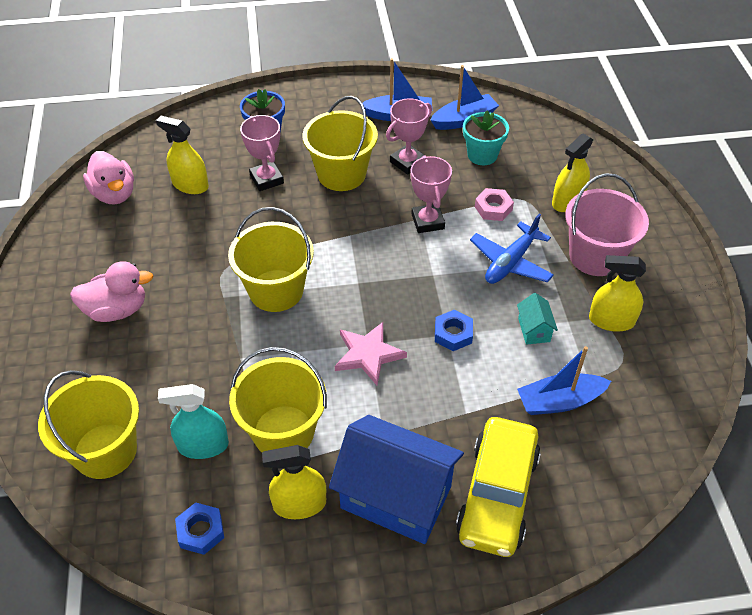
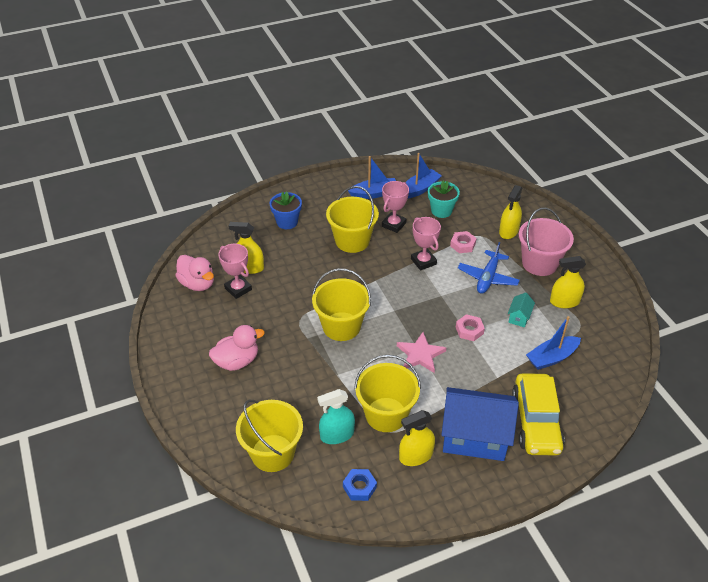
camera: 15 degrees left, 5 degrees down
pink trophy [240,115,284,191] -> pink trophy moved to [218,244,252,299]
blue nut [435,310,473,351] -> pink nut [456,314,485,341]
turquoise house [517,293,558,345] -> turquoise house turned 45 degrees clockwise [508,292,535,327]

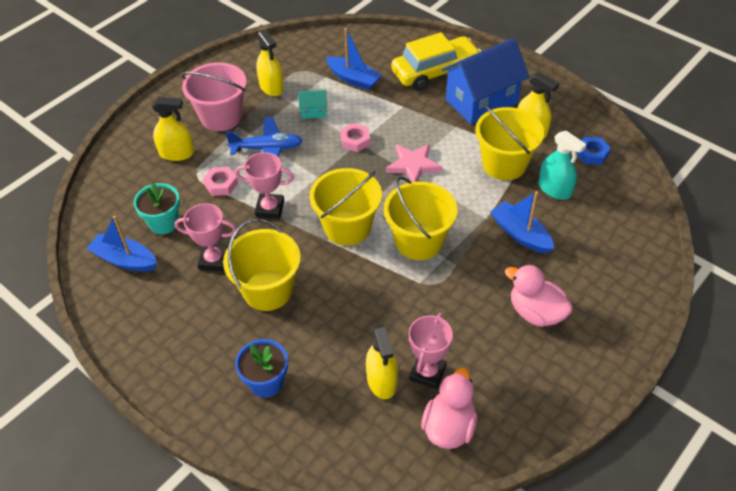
camera: 115 degrees left, 5 degrees up
yellow bucket [236,400,303,472] -> yellow bucket moved to [309,168,382,246]
blue boat [348,156,396,199] -> blue boat moved to [490,191,554,254]
pink trophy [411,217,441,271] -> pink trophy turned 60 degrees clockwise [235,152,294,219]
blue house [441,387,519,461] -> blue house turned 75 degrees clockwise [441,38,529,125]

